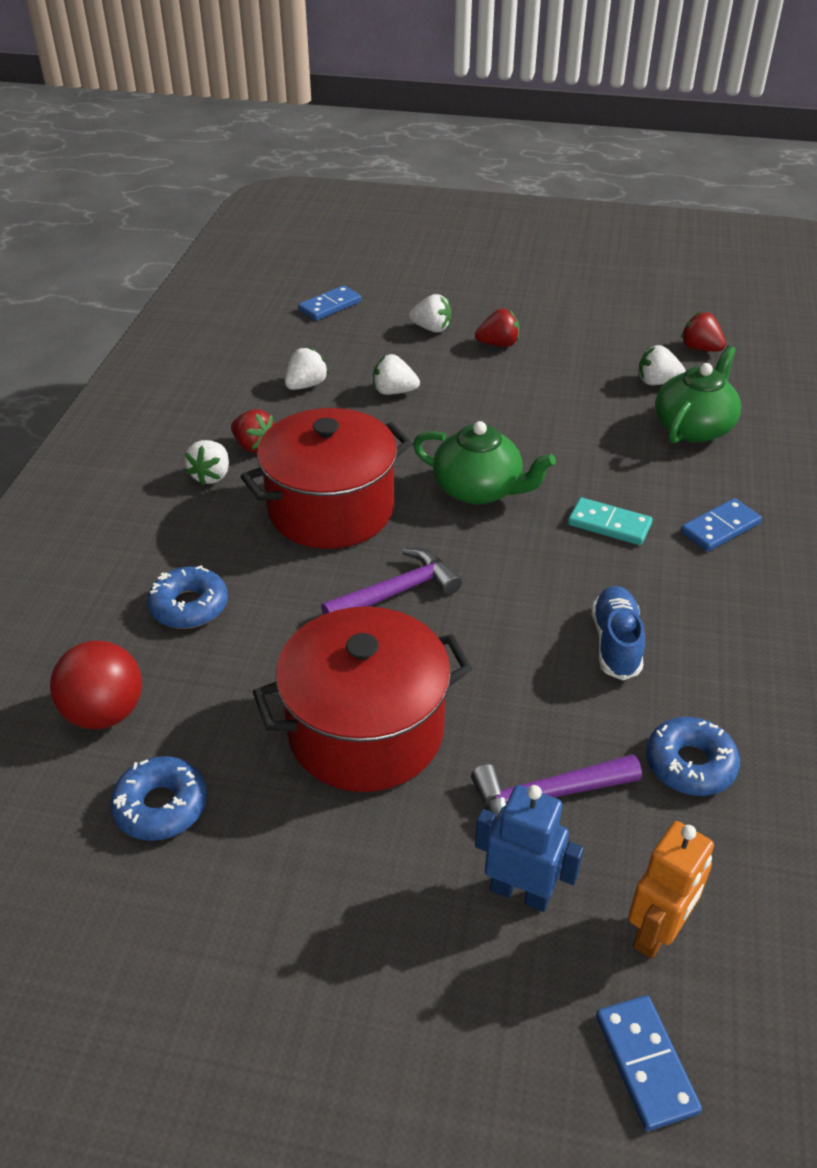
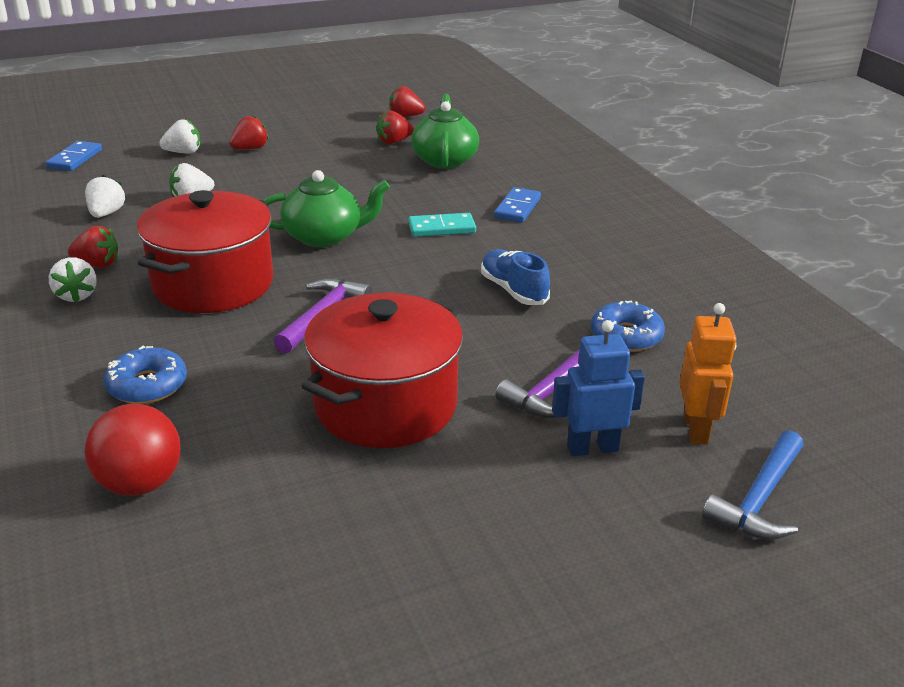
camera: 35 degrees left, 10 degrees down
blue donut [110,756,207,841] -> none
blue domino [596,995,702,1131] -> blue hammer [702,430,804,540]
white strawberry [638,345,686,385] -> red strawberry [376,110,414,144]

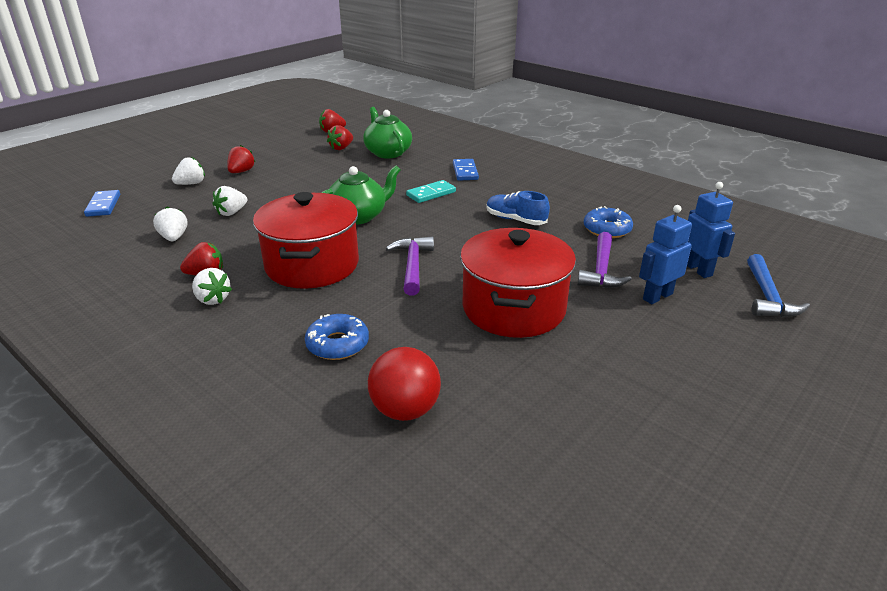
camera: 25 degrees left, 0 degrees up
orange robot [680,303,736,445] -> blue robot [687,182,735,278]

